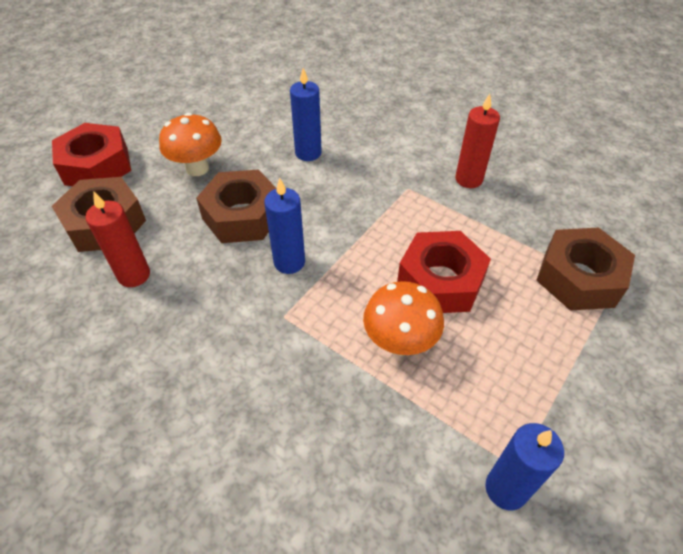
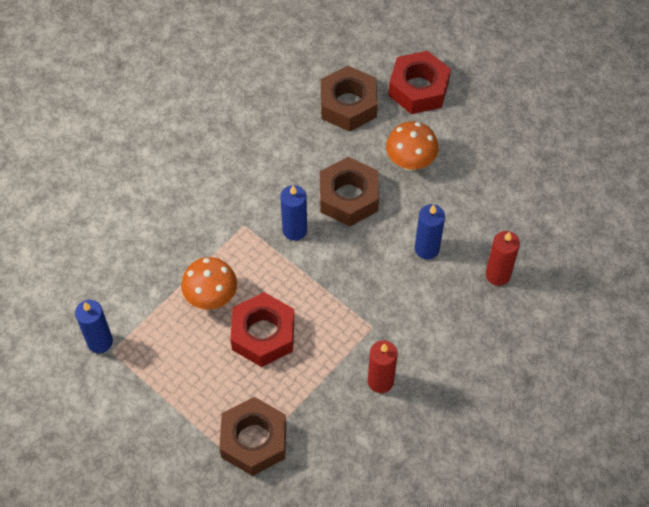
camera: 95 degrees right, 10 degrees up
red candle [86,191,150,287] -> red candle moved to [486,231,520,286]

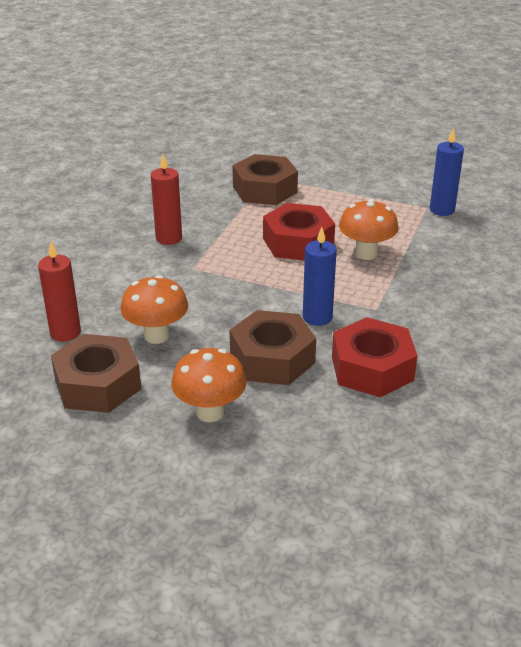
camera: 160 degrees right, 25 degrees down
brown nut [321,66,378,132] -> brown nut moved to [51,334,141,413]
red nut [388,51,451,114] -> red nut moved to [332,317,418,397]
blue candle [415,204,445,260] -> orange mushroom [121,275,188,344]

